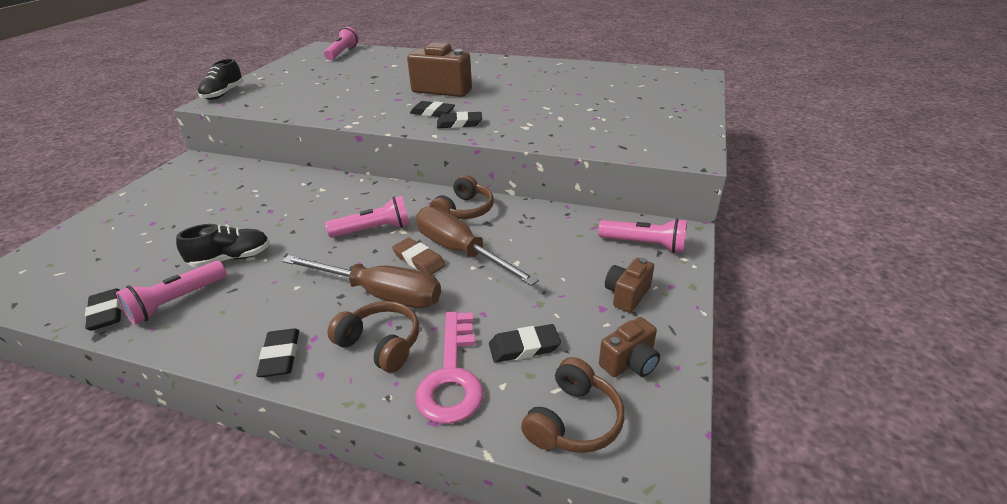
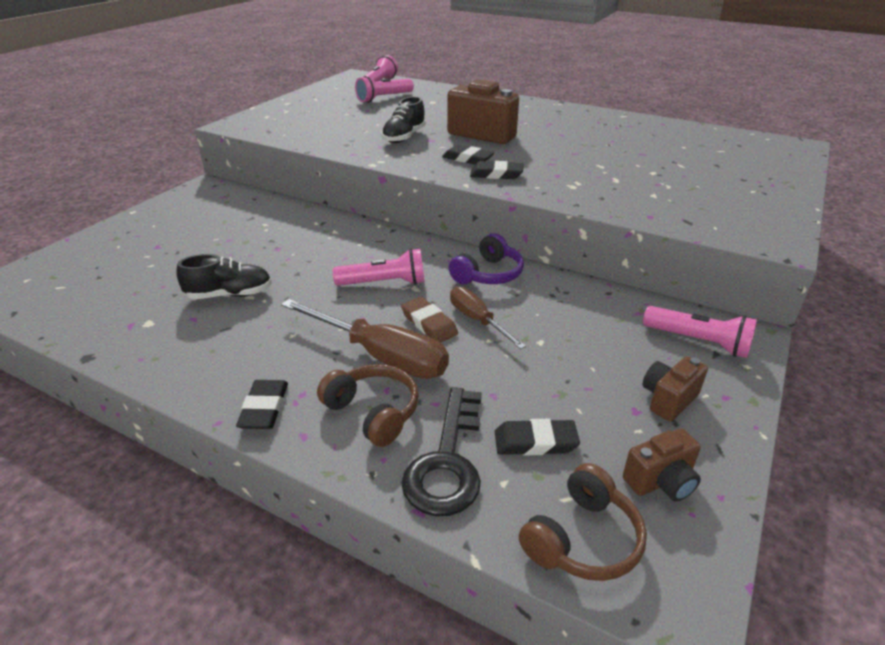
camera: 10 degrees right, 0 degrees up
black eraser [85,288,122,331] -> none
pink flashlight [116,261,227,325] -> pink flashlight moved to [355,76,414,103]
black shoe [198,59,243,100] -> black shoe moved to [382,96,426,143]
pink key [415,311,483,424] -> black key [401,387,482,516]
brown screwdriver [416,206,539,286] -> brown screwdriver [450,286,526,349], size x0.60
brown headphones [430,175,494,219] -> purple headphones [449,233,524,284]

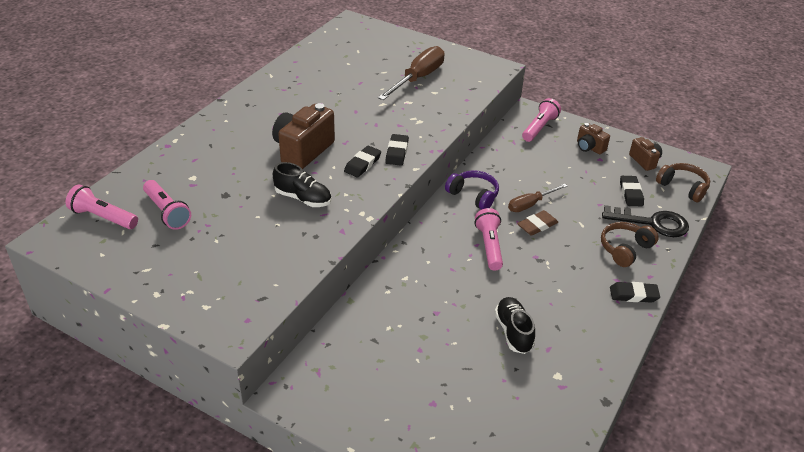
camera: 90 degrees left, 5 degrees up
brown screwdriver [281,299,449,379] -> brown screwdriver moved to [378,46,445,100]

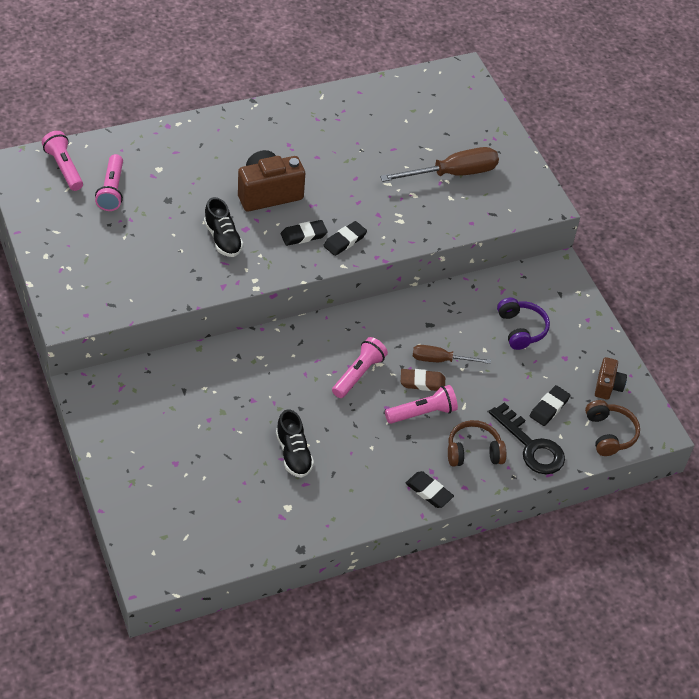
camera: 35 degrees right, 10 degrees up
purple headphones [445,170,499,210] -> purple headphones moved to [497,298,550,350]
black shoe [495,297,535,354] -> black shoe turned 135 degrees clockwise [276,409,314,477]
pink flashlight [522,98,561,142] -> pink flashlight moved to [385,385,458,424]
brown camera [577,123,610,154] -> none

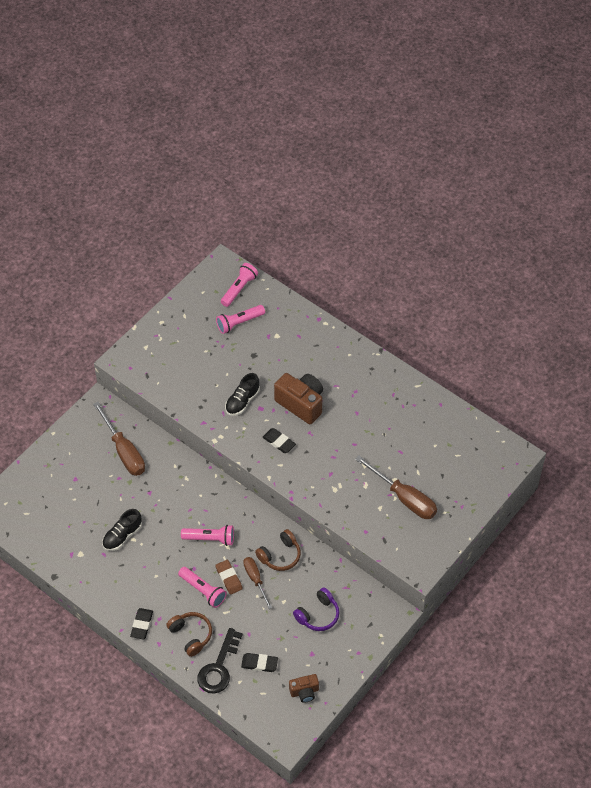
camera: 65 degrees right, 5 degrees up
black eraser [323,221,367,256] -> none
brown headphones [585,400,640,456] -> brown headphones moved to [255,529,301,571]
none -> brown screwdriver [93,402,145,476]

